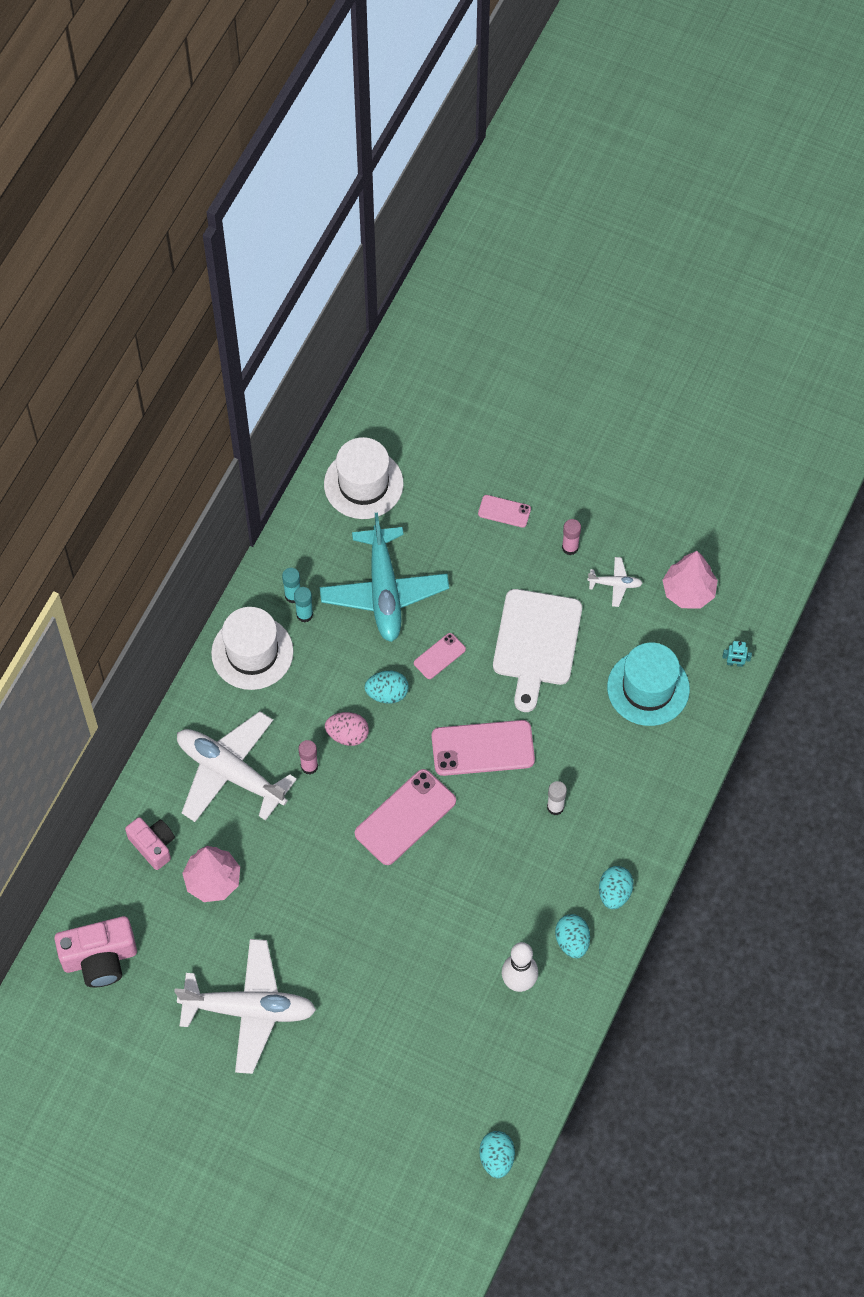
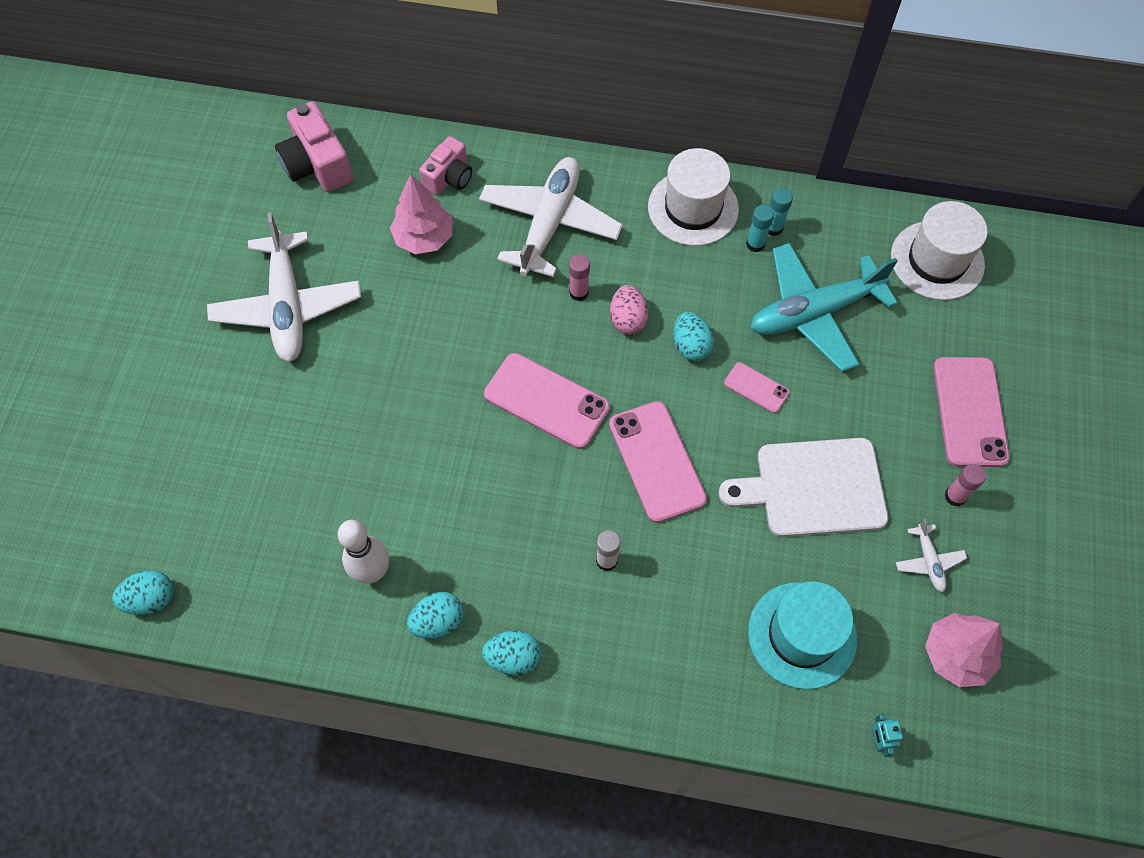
camera: 75 degrees right, 0 degrees up
pink phone [478,495,531,528] -> pink phone [933,357,1010,467], size x1.92

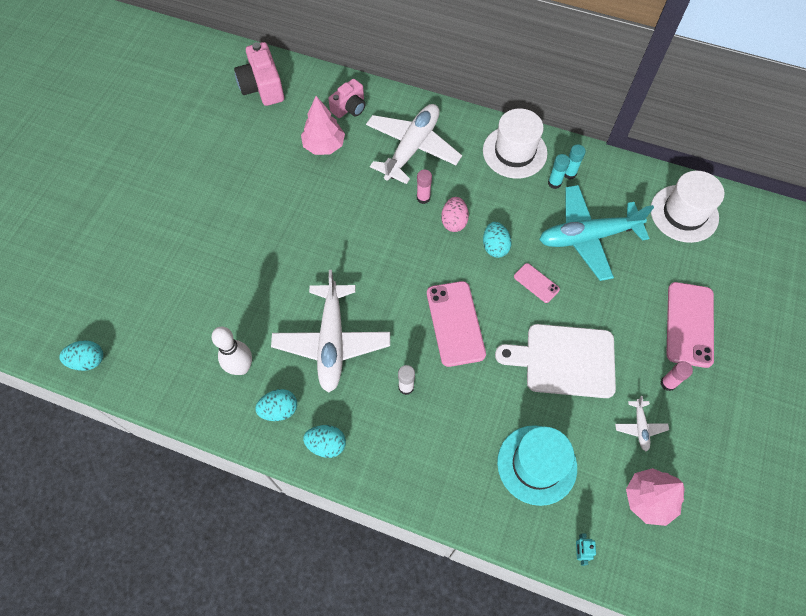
camera: 10 degrees right, 0 degrees up
white plane [207,213,361,362] -> white plane moved to [271,270,390,393]
pink phone [484,353,610,449] -> none

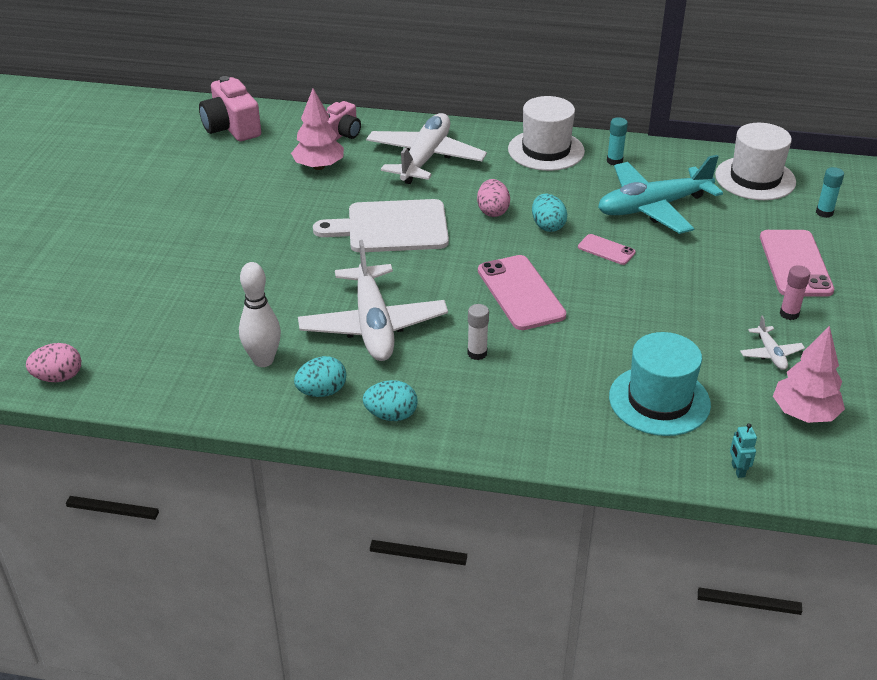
camera: 10 degrees left, 25 degrees down
turquoise egg [59,340,103,371] -> pink egg [26,343,81,382]
pink glue stick [417,170,432,204] -> none
white cutting board [495,324,616,398] -> white cutting board moved to [313,199,449,252]
turquoise glue stick [548,154,570,189] -> turquoise glue stick moved to [816,167,844,218]

